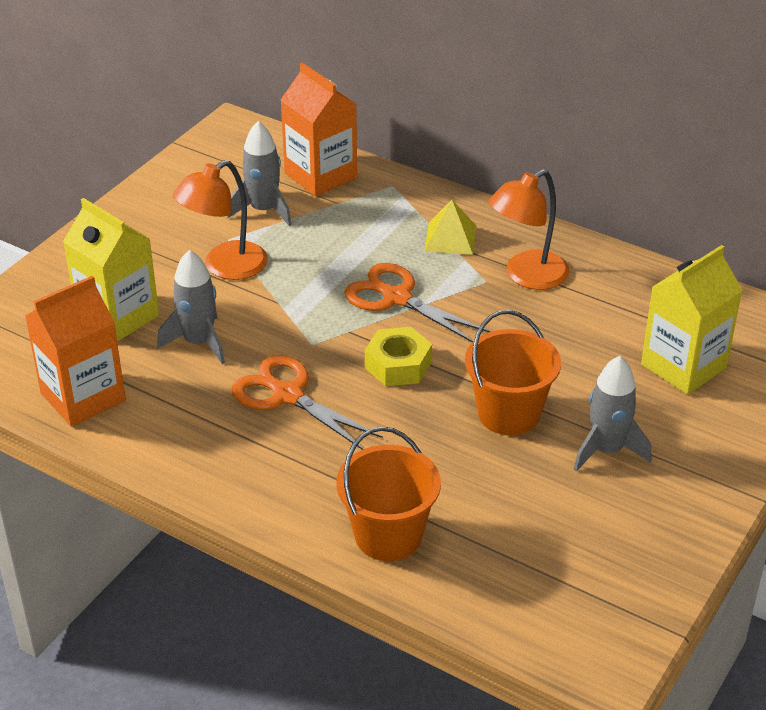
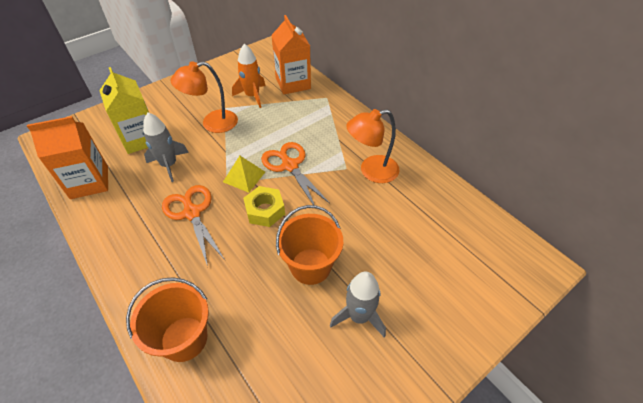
camera: 20 degrees right, 10 degrees up
grey rocket [227,121,292,226] -> orange rocket [232,43,266,108]
yellow pyramid [424,200,476,255] -> yellow pyramid moved to [223,156,265,193]
yellow carton [641,245,743,395] -> none

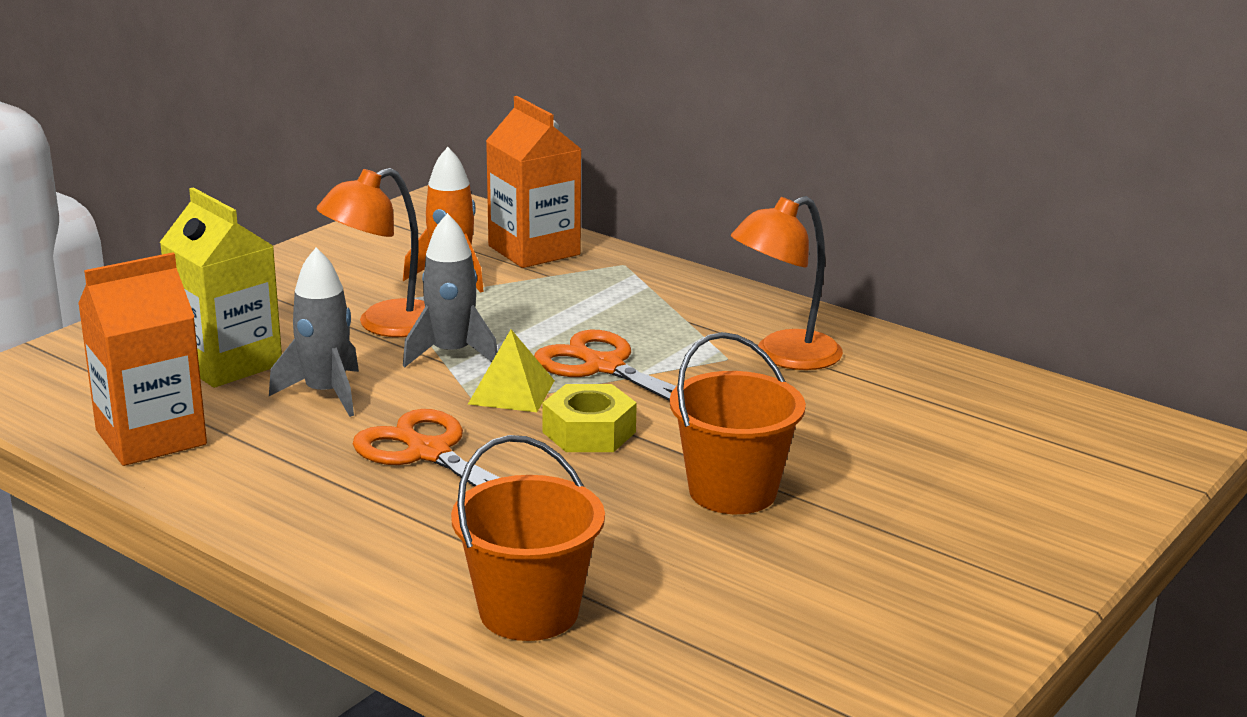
camera: 15 degrees left, 25 degrees down
grey rocket [330,272,386,337] -> grey rocket moved to [403,213,498,367]

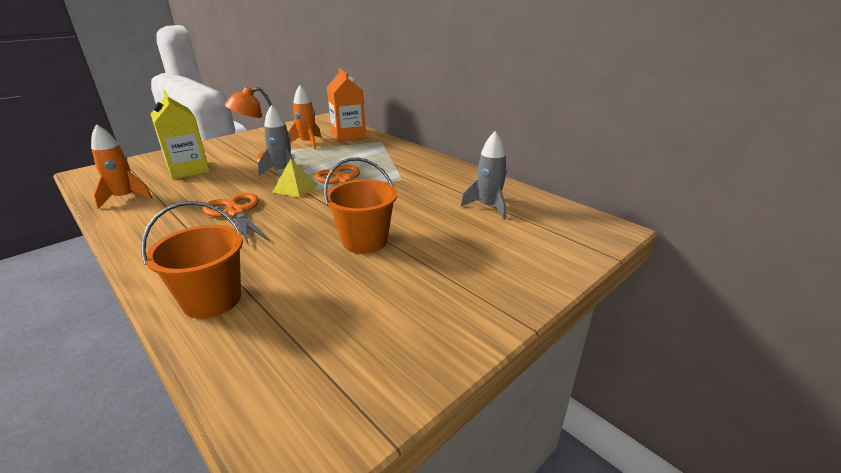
camera: 10 degrees right, 5 degrees up
orange carton [78,252,207,466] -> orange rocket [91,124,153,209]
grey rocket [269,248,359,417] -> grey rocket moved to [461,131,507,220]
yellow nut [542,384,637,452] -> none
orange lamp [730,196,843,370] -> none

